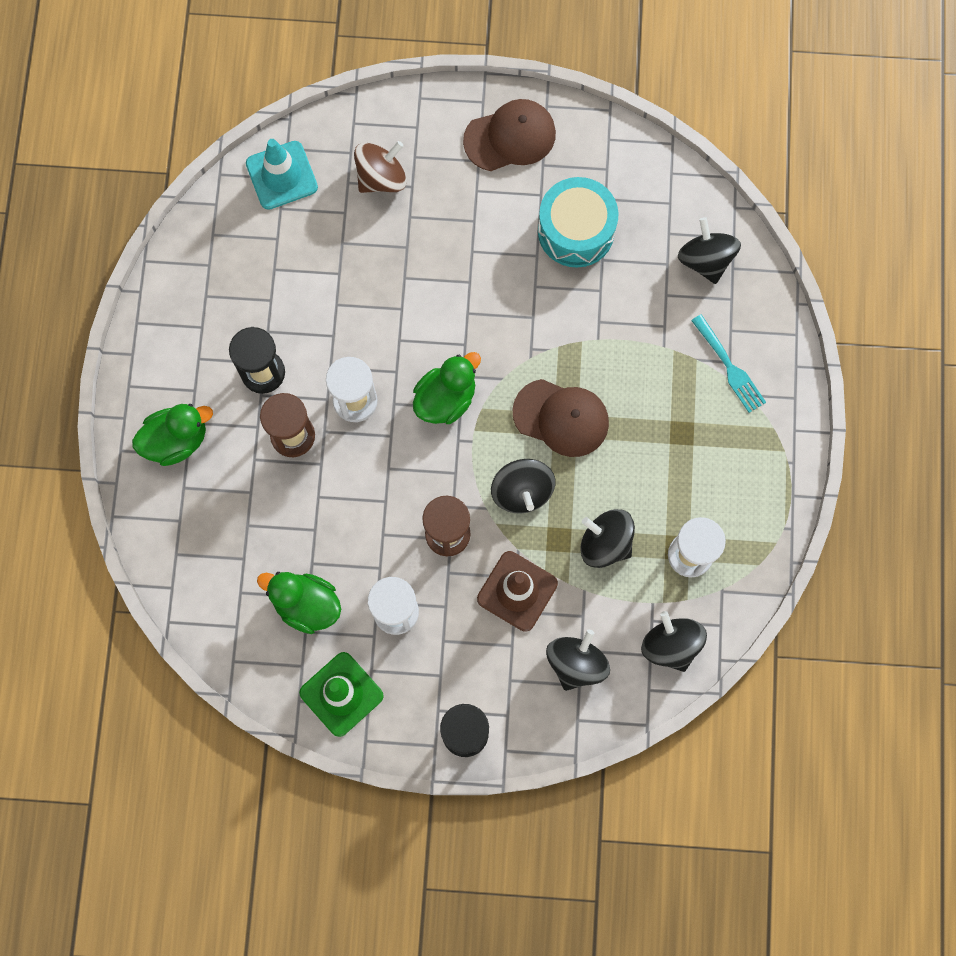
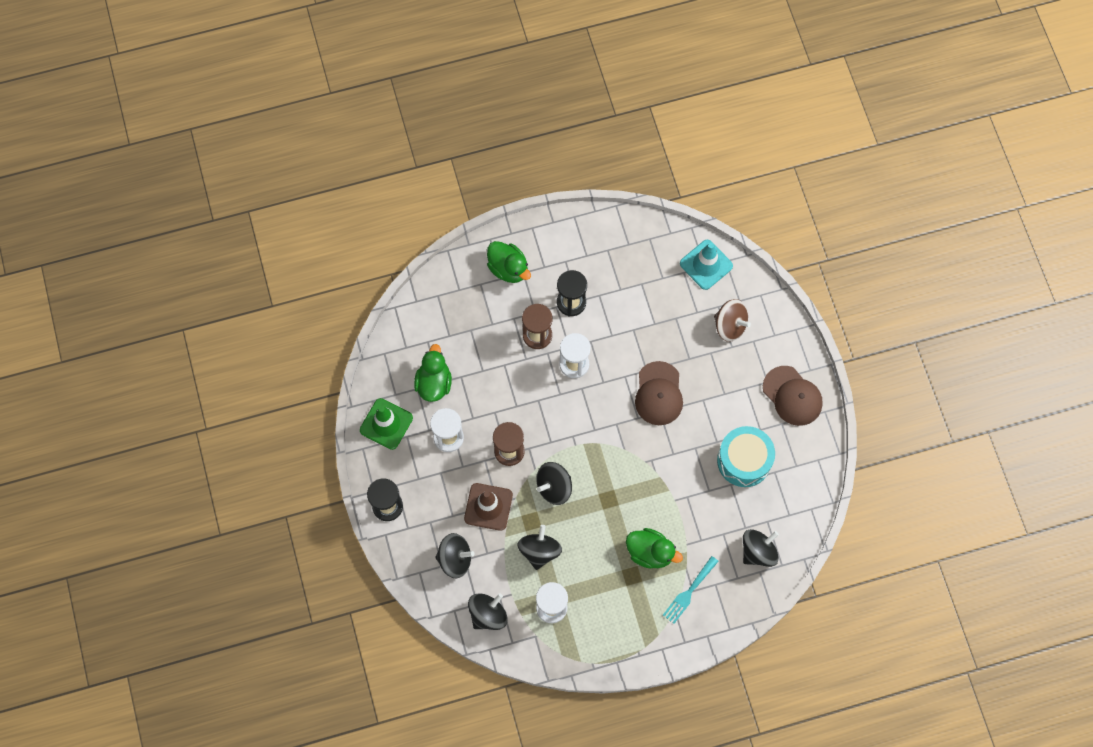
camera: 70 degrees right, 5 degrees down
green duck [413,352,481,424] -> green duck moved to [626,528,683,569]
brown cap [513,379,609,457] -> brown cap moved to [635,361,683,425]

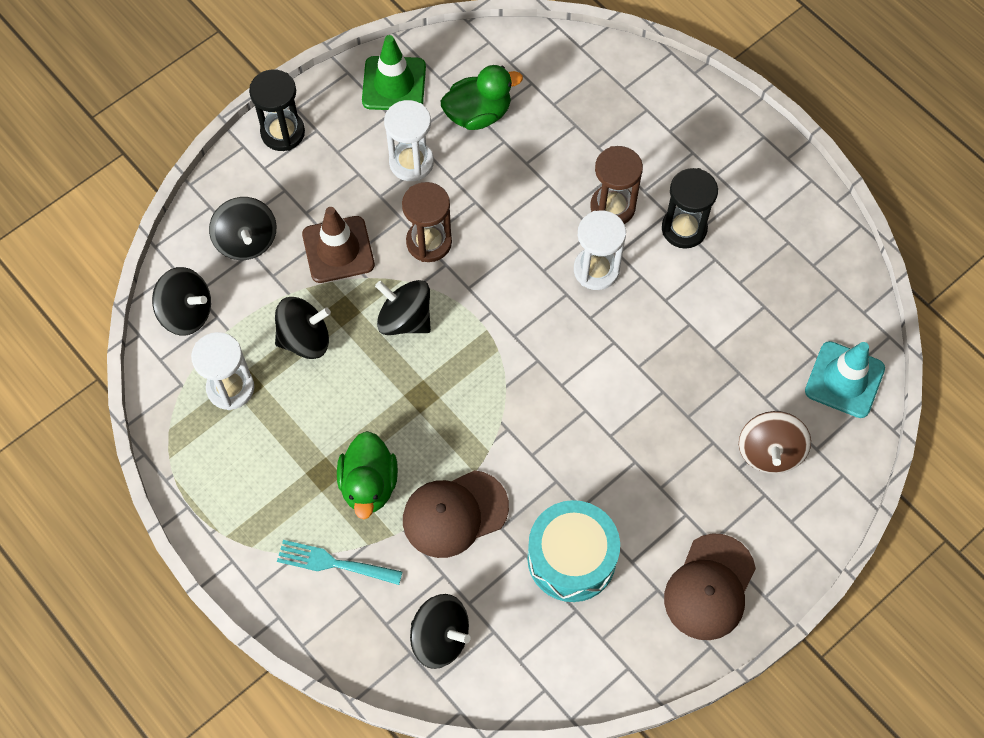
camera: 65 degrees right, 5 degrees down
green duck [487,241,531,283] -> none
brown cap [635,361,683,425] -> brown cap moved to [403,470,509,558]

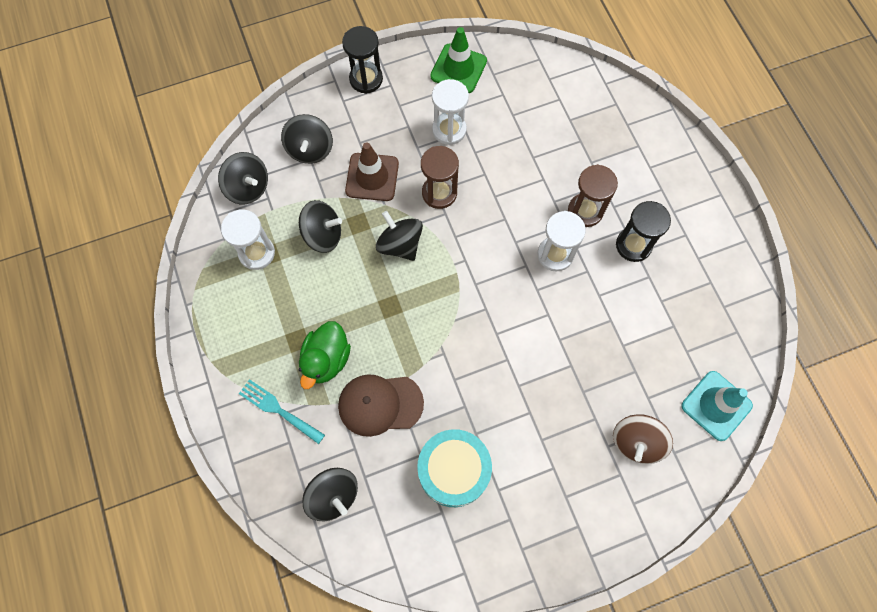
camera: 20 degrees right, 5 degrees up
green duck [441,65,523,130] -> none
brown cap [664,533,756,640] -> none

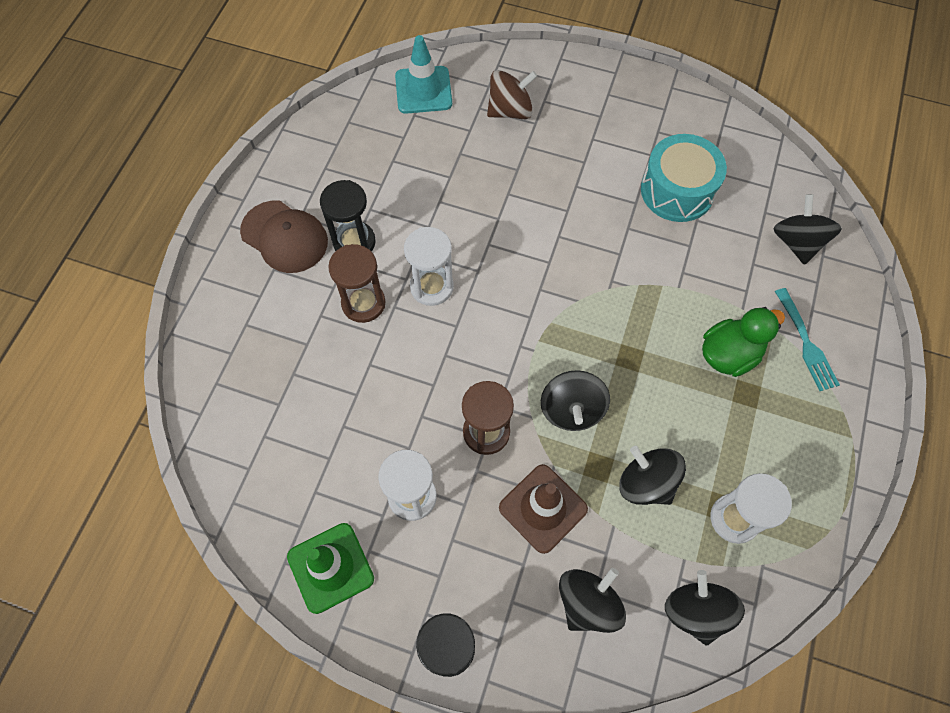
camera: 140 degrees left, 5 degrees down
brown cap [338,374,424,437] -> brown cap moved to [240,201,328,273]

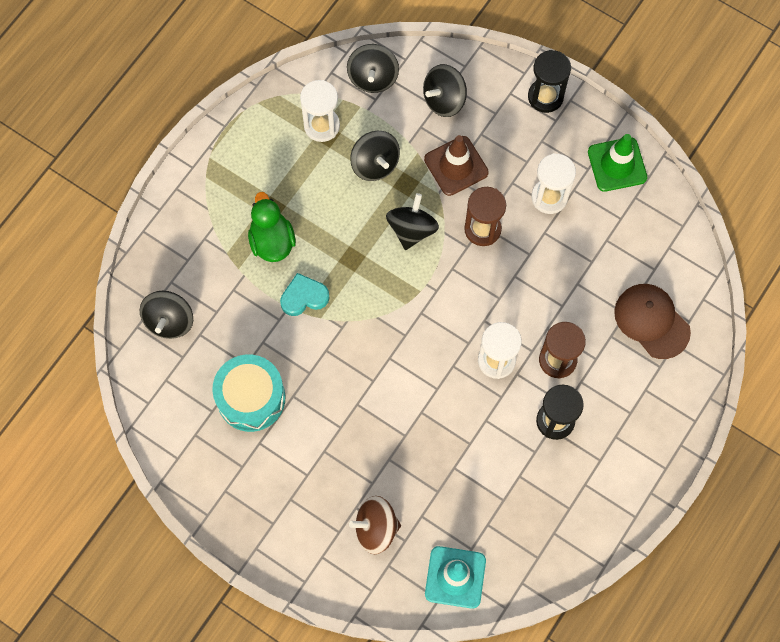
camera: 165 degrees left, 5 degrees up
brown cap [240,201,328,273] -> brown cap moved to [614,284,691,359]
green duck [702,307,785,377] -> green duck turned 90 degrees clockwise [248,192,296,262]
turquoise fork [775,288,840,391] -> none
none -> turquoise heart [280,273,330,316]

